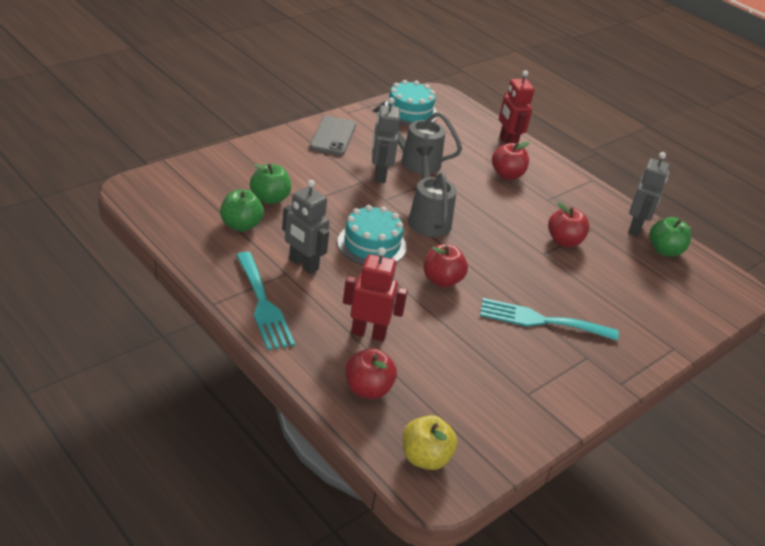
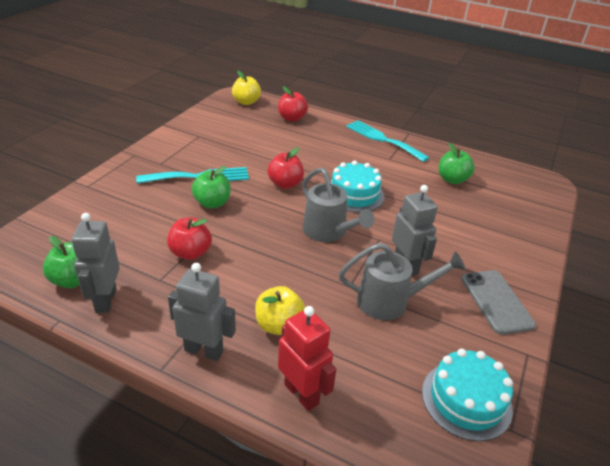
camera: 160 degrees right, 0 degrees up
green apple [250,164,291,204] -> green apple moved to [192,166,231,208]
grey robot [282,180,329,274] -> grey robot moved to [168,263,236,361]
red robot [343,247,408,341] -> none
red apple [492,141,530,180] -> yellow apple [255,286,305,335]

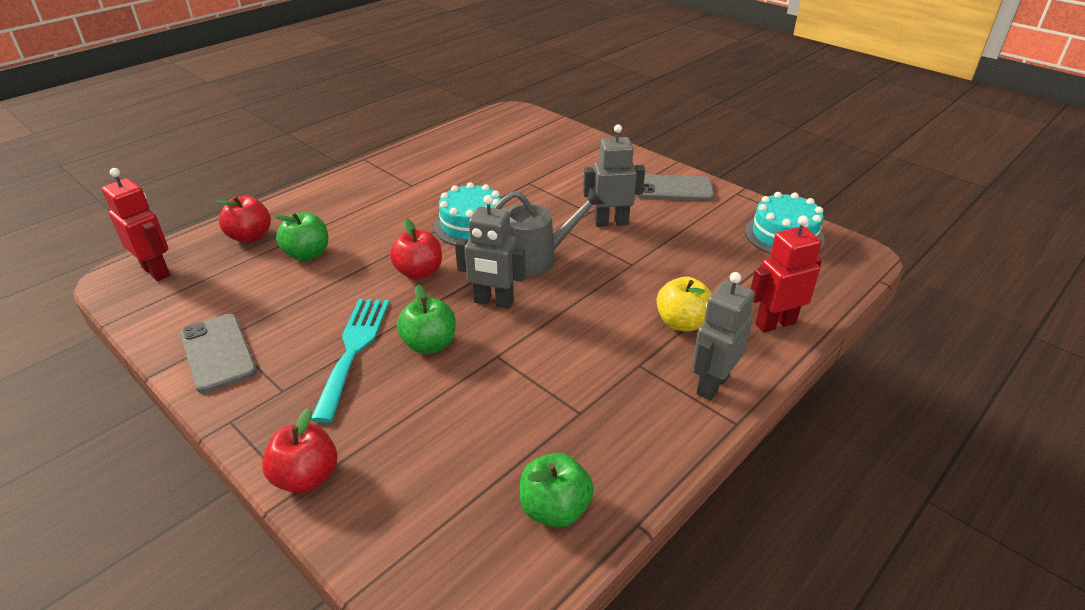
camera: 70 degrees left, 0 degrees up
grey robot [72,213,120,313] -> grey robot moved to [455,195,526,309]
red apple [167,217,212,260] -> red apple moved to [262,408,337,494]
yellow apple [232,71,261,105] -> red robot [102,168,170,281]
grey watering can [339,243,466,320] -> none
turquoise fork [346,120,430,162] -> none
green apple [439,143,475,184] -> green apple moved to [274,212,328,261]
none -> grey phone [180,314,257,393]

